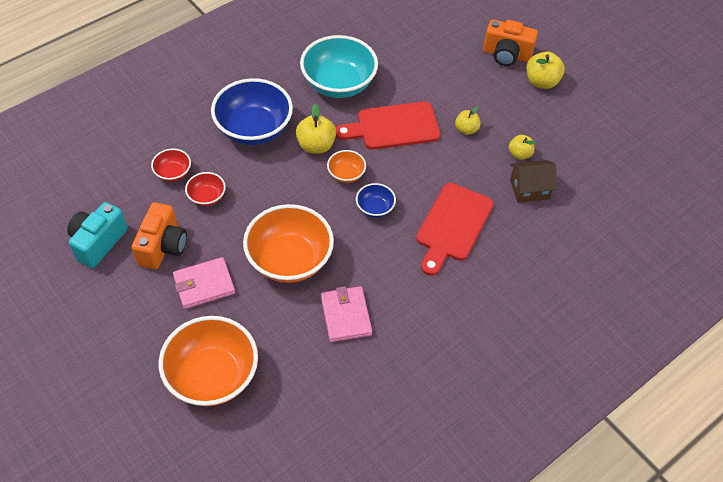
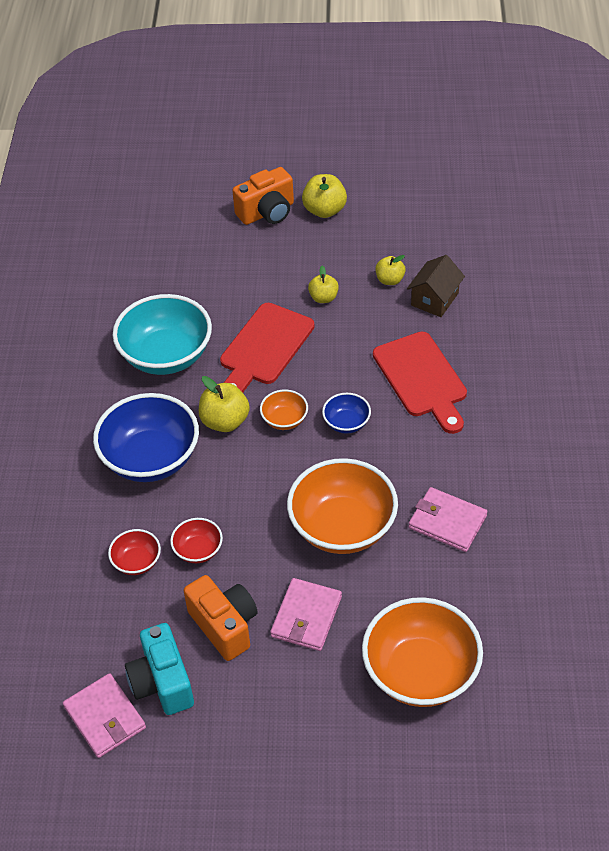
camera: 45 degrees left, 5 degrees down
none -> pink wallet [63,673,146,758]

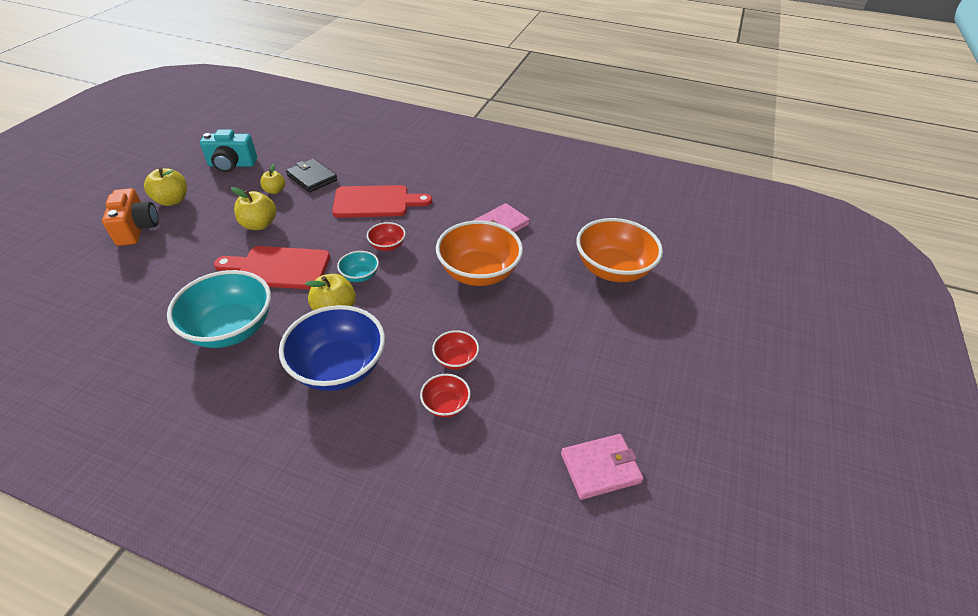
camera: 75 degrees left, 5 degrees down
turquoise camera [125,623,194,715] -> turquoise camera moved to [200,129,257,172]
orange camera [184,575,258,661] -> none
red cutting board [220,303,314,393] -> red cutting board turned 135 degrees clockwise [214,246,330,289]
orange bowl [260,389,308,430] -> turquoise bowl [337,251,379,282]
pink wallet [270,578,342,651] -> none
yellow apple [308,266,339,303] -> yellow apple [231,187,276,230], size x1.56
blue bowl [322,393,371,434] -> red bowl [367,222,406,251]
brown house [407,255,465,317] -> black wallet [286,158,338,192]

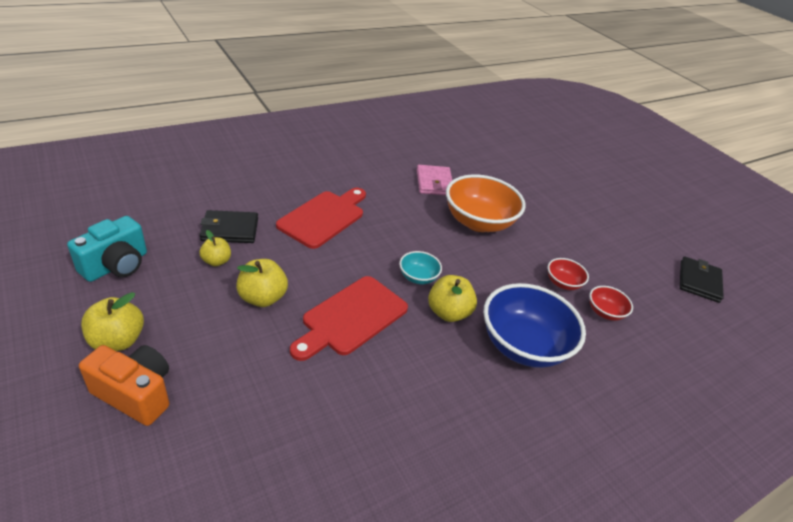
camera: 55 degrees left, 5 degrees down
turquoise bowl [167,270,271,348] -> none
red bowl [367,222,406,251] -> none
pink wallet [561,434,644,500] -> black wallet [680,256,724,303]
orange bowl [576,218,663,282] -> none

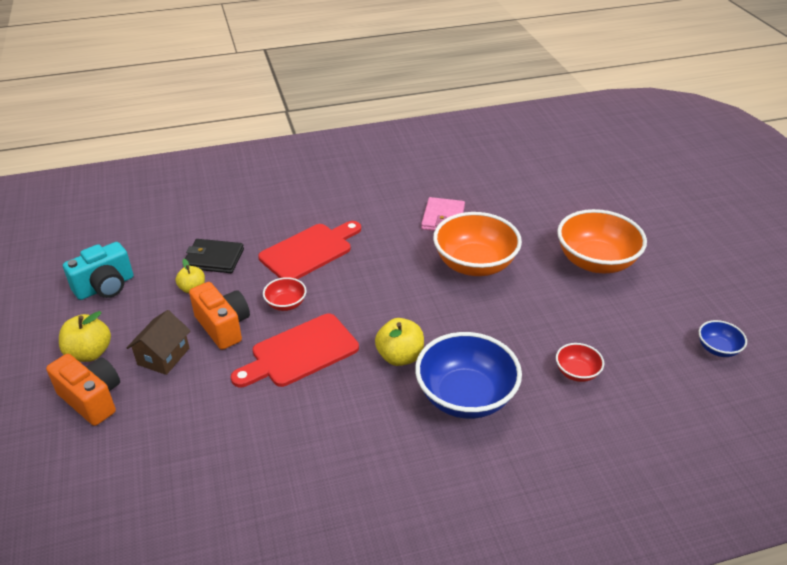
camera: 20 degrees right, 0 degrees up
yellow apple [236,259,288,307] -> orange camera [189,282,250,350]
turquoise bowl [399,251,442,284] -> none
red bowl [547,258,589,290] -> red bowl moved to [263,277,307,311]
black wallet [680,256,724,303] -> blue bowl [699,320,747,357]
none -> brown house [126,310,191,375]
none -> orange bowl [557,209,647,273]

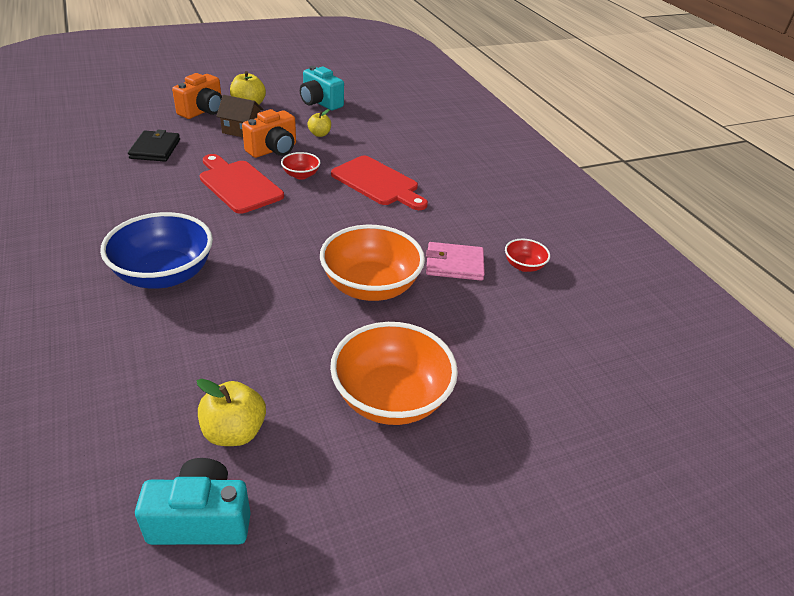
camera: 80 degrees right, 0 degrees up
black wallet [185,239,244,273] -> black wallet moved to [128,130,180,162]
yellow apple [375,318,424,366] -> yellow apple moved to [197,379,266,446]
red bowl [556,343,604,382] -> red bowl moved to [505,239,550,272]
blue bowl [699,320,747,357] -> turquoise camera [135,458,251,545]

